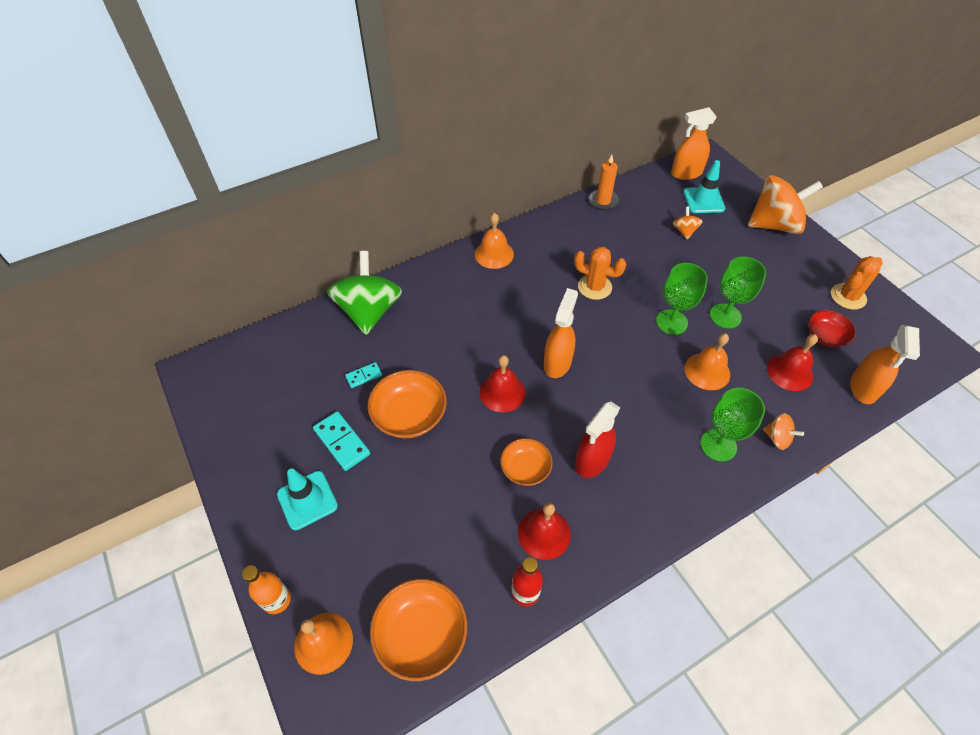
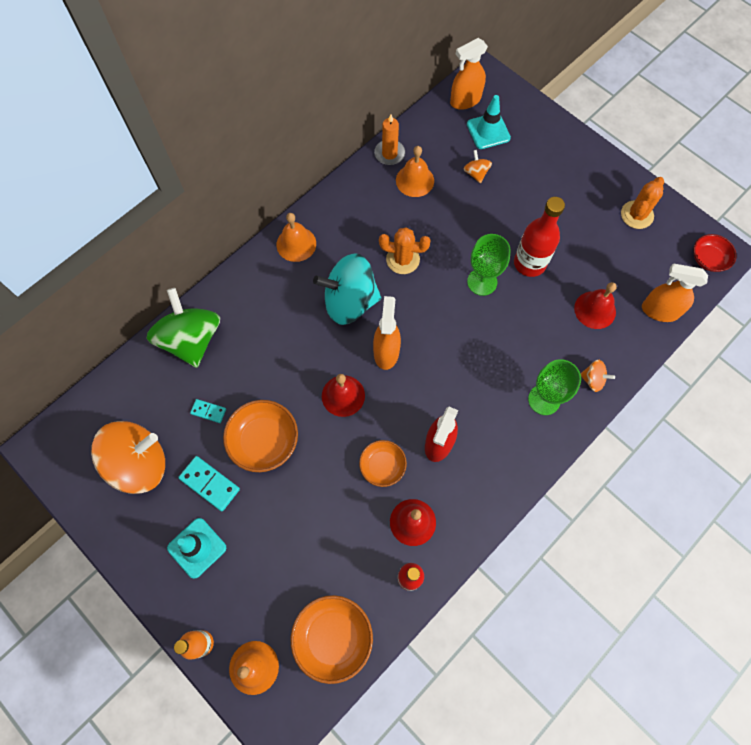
camera: 15 degrees left, 15 degrees up
turquoise domino [345,362,382,388] -> turquoise domino turned 60 degrees clockwise [190,399,226,423]
orange bell [685,333,730,390] -> orange bell moved to [396,146,434,197]
green goblet [710,257,766,328] -> red bottle [514,197,565,277]
orange spinning top [748,175,823,234] -> orange spinning top moved to [91,421,165,494]
red bowl [808,310,856,347] -> red bowl moved to [694,234,737,272]
orange spray bottle [850,325,920,404] -> orange spray bottle turned 105 degrees clockwise [642,264,708,322]
none -> turquoise spinning top [313,253,381,325]

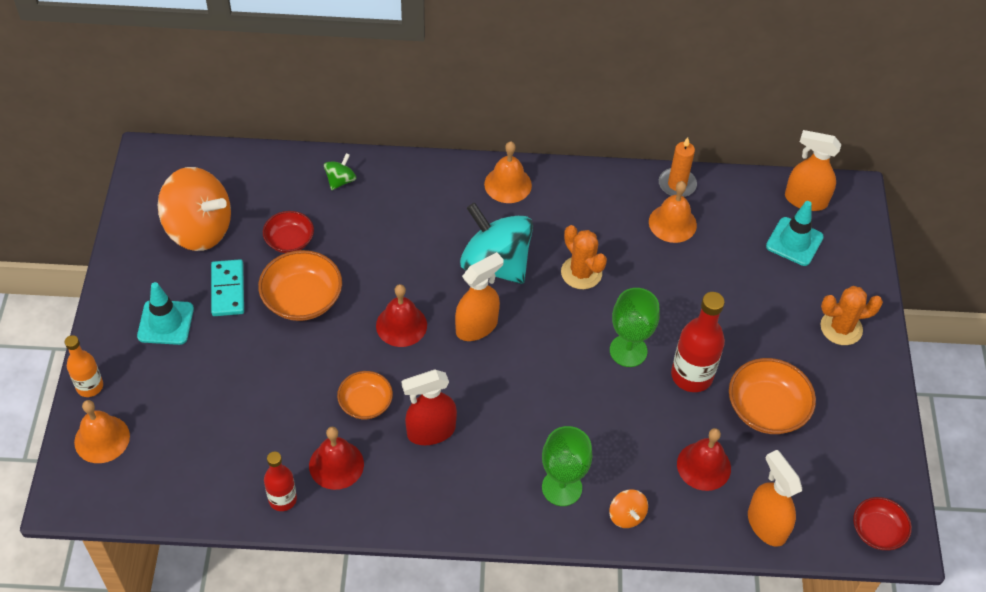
camera: 45 degrees right, 15 degrees down
green spinning top [146,288,220,368] -> green spinning top [324,153,356,190], size x0.44
turquoise domino [190,399,226,423] -> red bowl [263,211,314,253]
orange bowl [291,595,373,684] -> orange bowl moved to [729,358,816,434]
orange spinning top [463,150,492,183] -> none
orange cactus [621,177,664,229] -> orange cactus moved to [820,286,883,345]

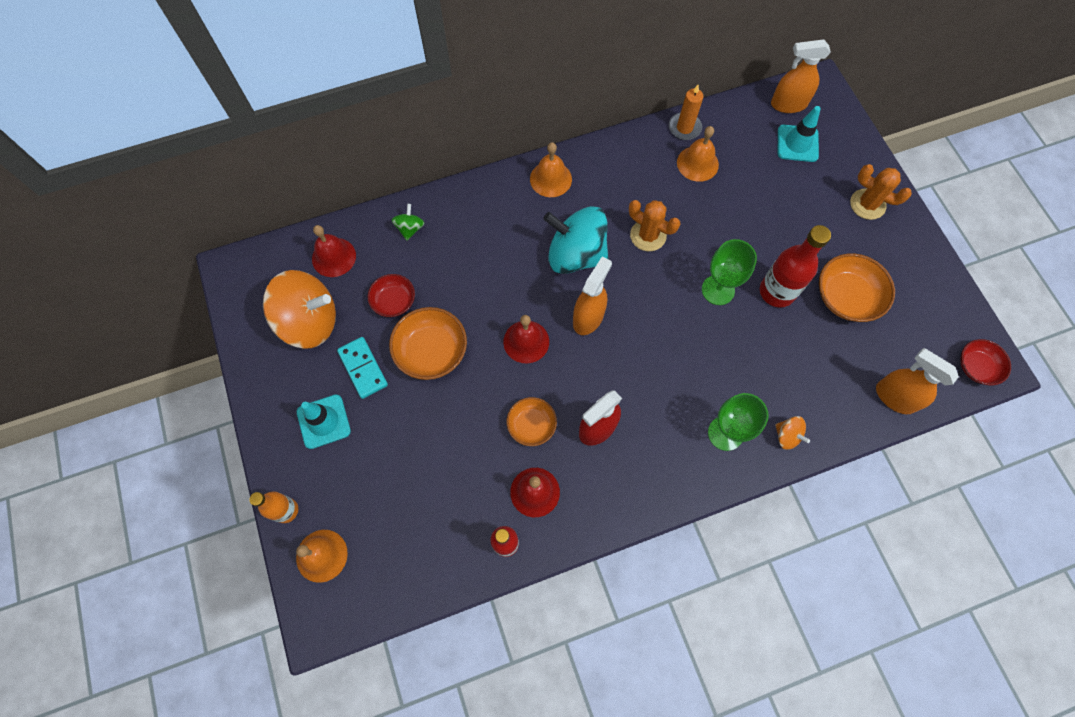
camera: 20 degrees left, 15 degrees up
red bell [677,428,731,491] -> red bell moved to [312,225,356,277]
orange cactus [820,286,883,345] -> orange cactus turned 60 degrees clockwise [850,164,912,220]

